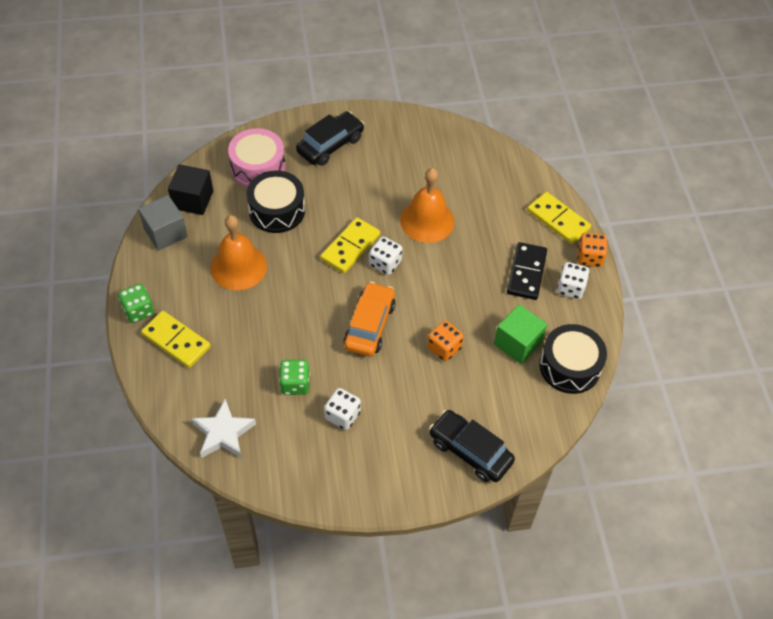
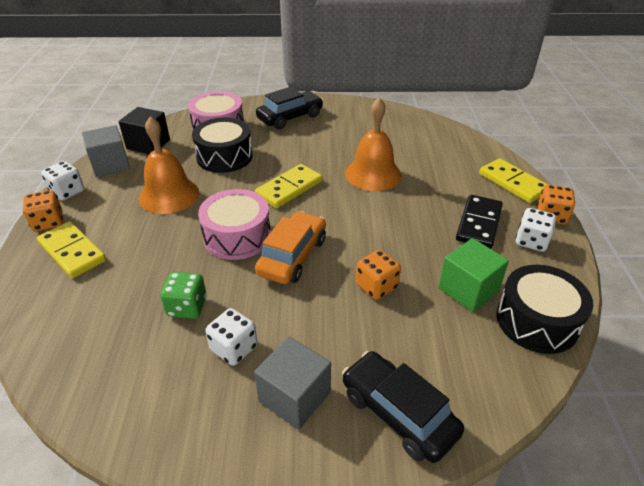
camera: 10 degrees right, 15 degrees down
green dice [118,284,154,323] -> orange dice [23,190,63,231]
white star [191,399,256,458] -> none
white dice [369,237,402,275] -> white dice moved to [41,161,84,201]
none -> pink drum [198,189,271,260]
none -> grey cube [254,336,331,430]

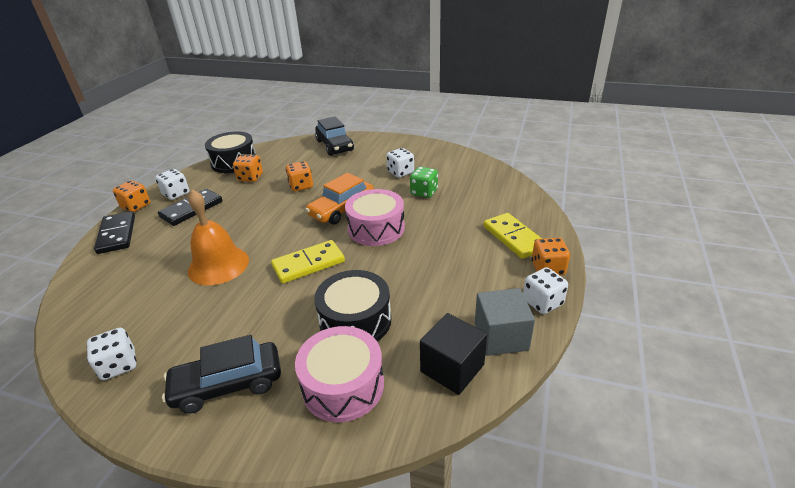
camera: 160 degrees left, 5 degrees down
orange bell [139,116,199,214] -> none
grey cube [254,336,331,430] -> none
green cube [439,238,509,312] -> orange dice [233,154,263,182]
yellow domino [479,158,548,203] -> black domino [94,211,135,254]
none -> white dice [87,328,137,380]

